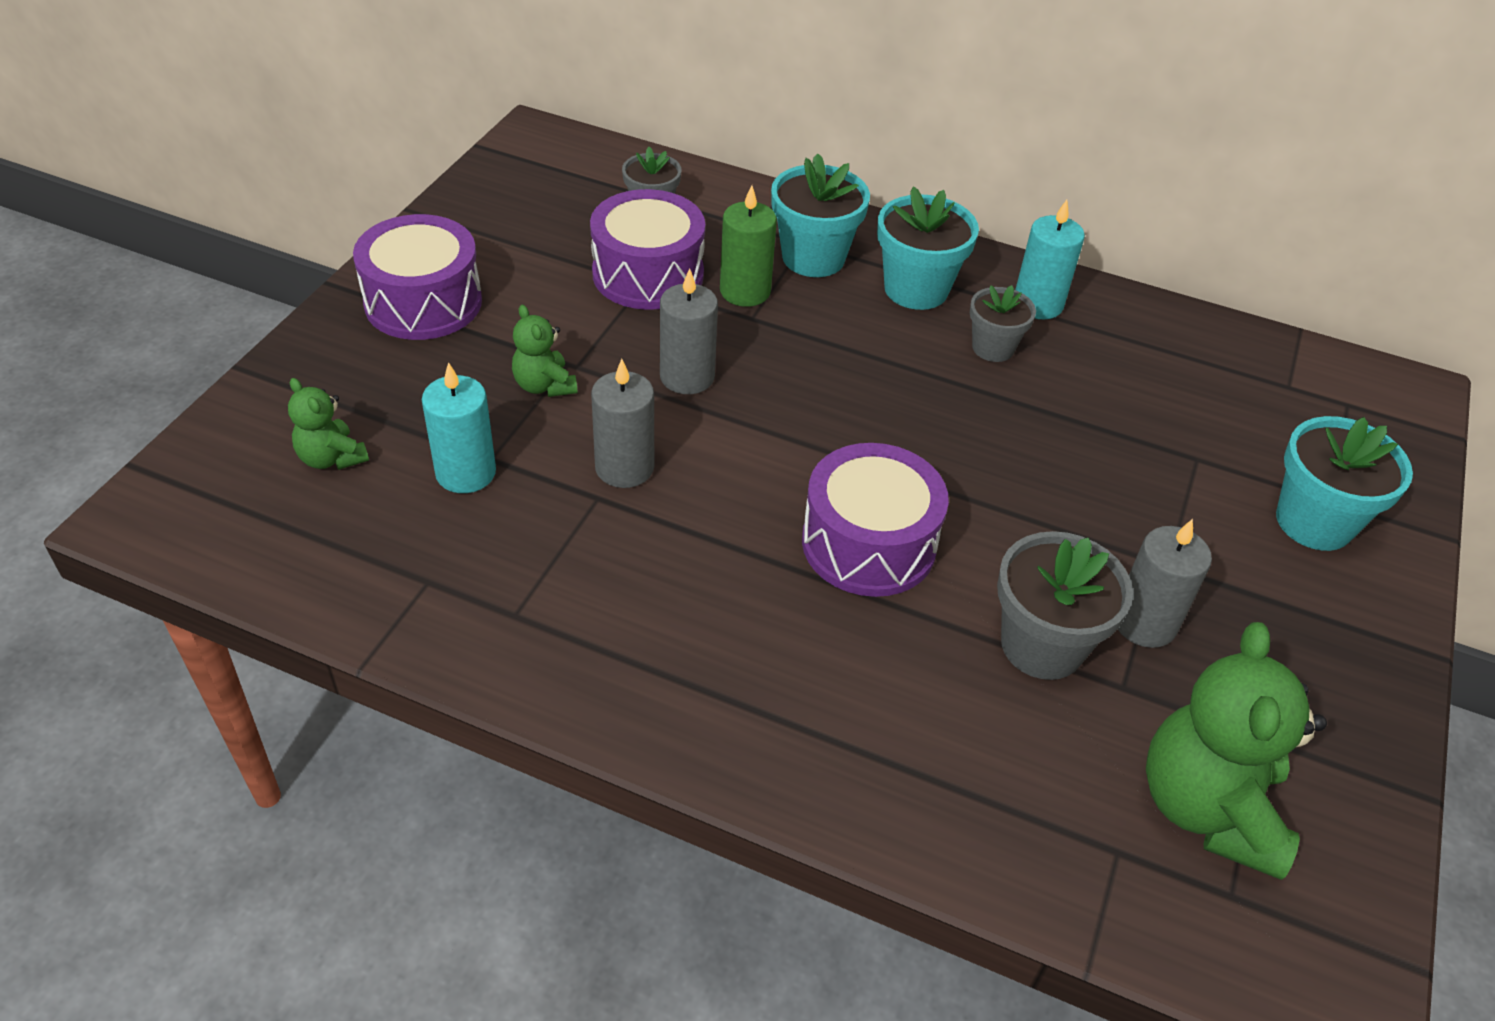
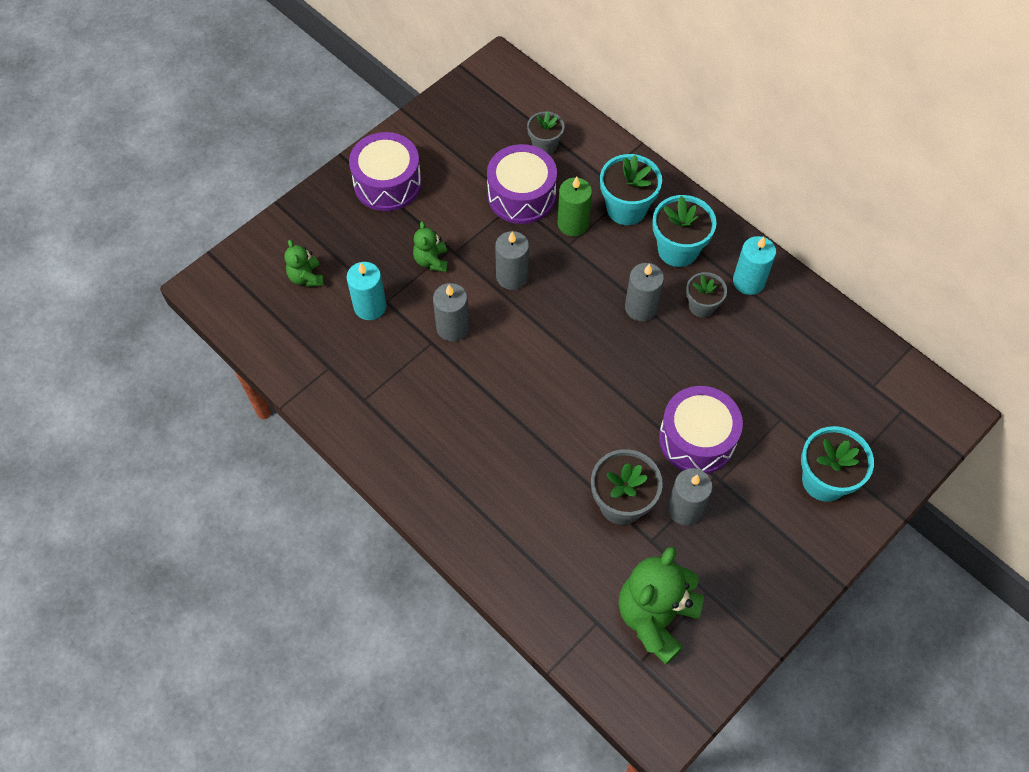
camera: 25 degrees right, 15 degrees up
purple drum [802,443,949,597] -> purple drum moved to [659,386,743,474]
none -> grey candle [625,263,664,321]

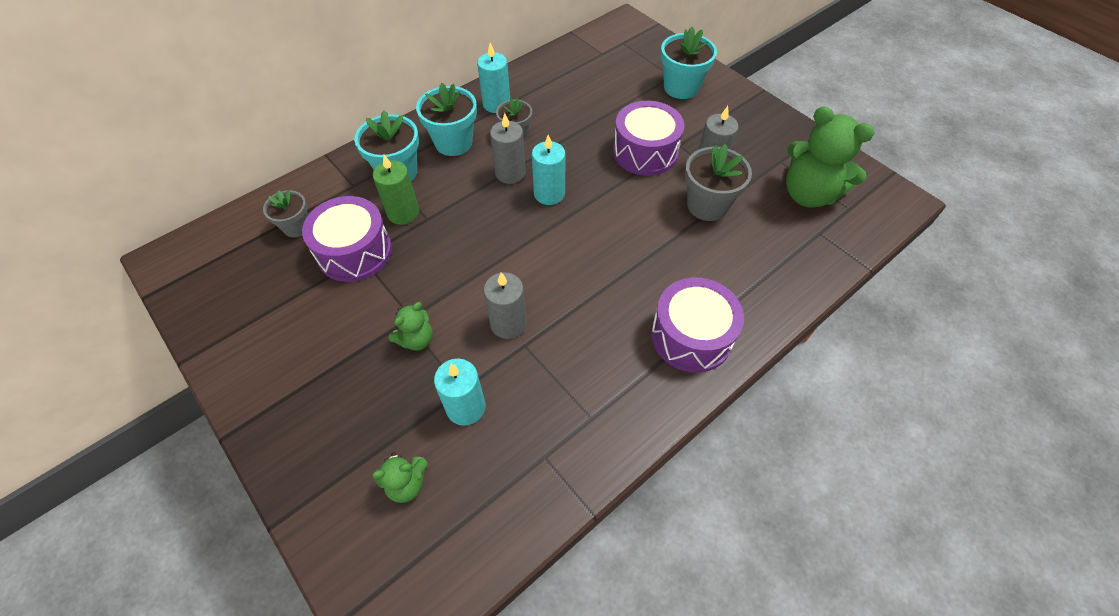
camera: 85 degrees left, 5 degrees down
purple drum [349,132,422,211] -> purple drum moved to [651,277,744,373]
green teddy bear [413,221,448,272] -> green teddy bear turned 45 degrees counterclockwise [389,302,433,351]
grey candle [495,231,529,290] -> none
none -> turquoise candle [532,135,566,205]

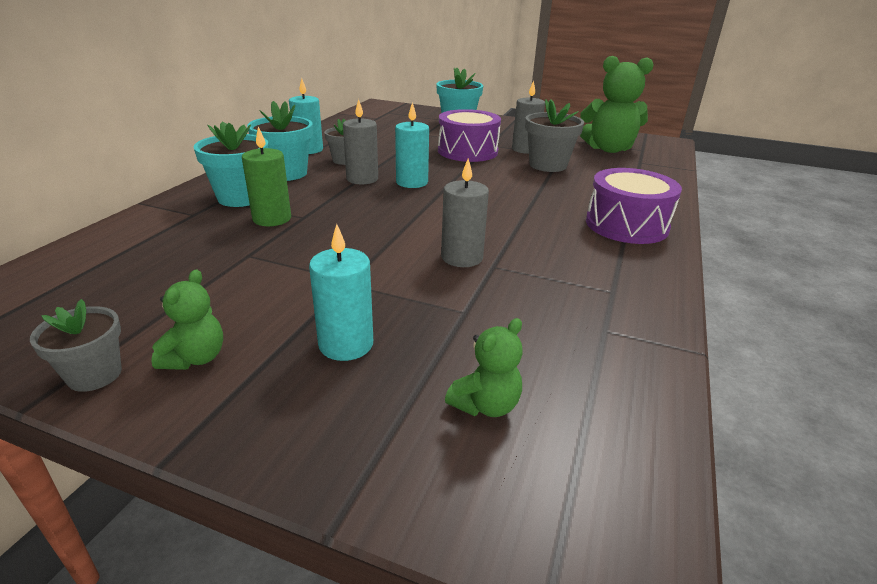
camera: 30 degrees left, 25 degrees down
grey flower pot [263,190,308,237] -> grey flower pot moved to [30,299,122,392]
purple drum [302,196,392,282] -> none
green teddy bear [389,302,433,351] -> green teddy bear moved to [151,269,223,370]
turquoise candle [434,359,486,426] -> turquoise candle moved to [309,224,373,361]

